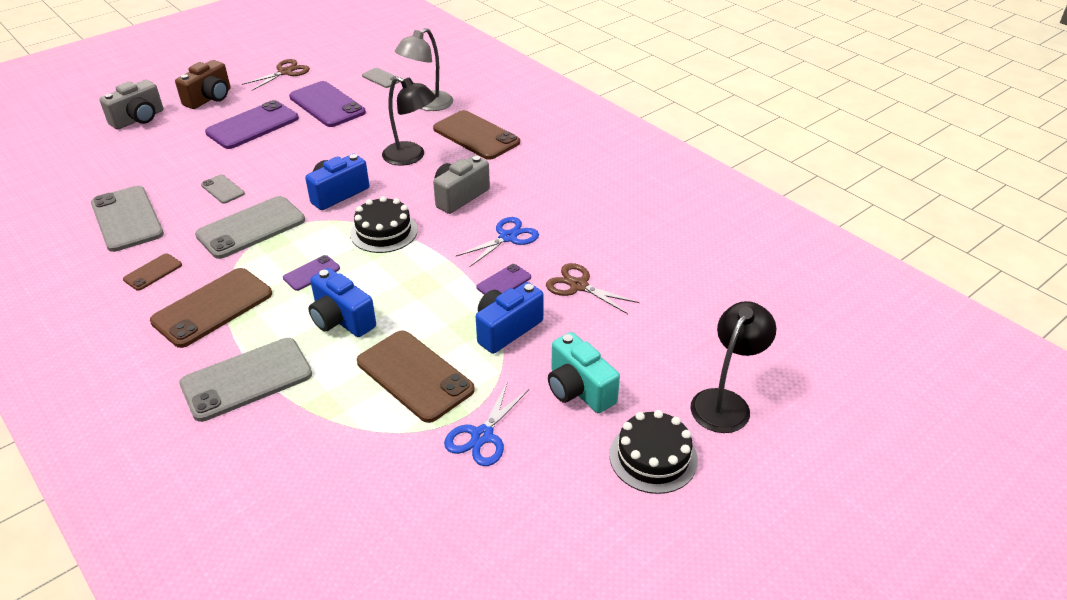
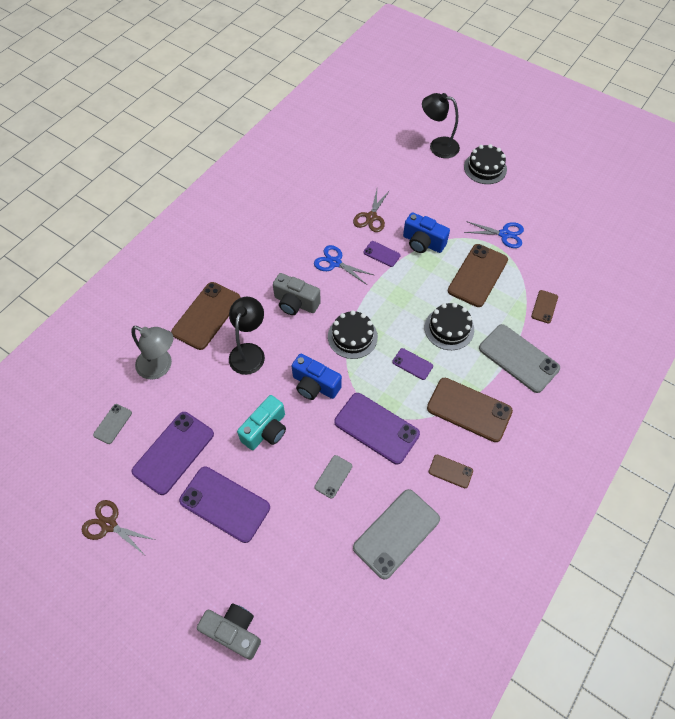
camera: 105 degrees left, 20 degrees up
brown camera [175,60,230,109] -> none
grey phone [195,196,305,259] -> purple phone [334,393,420,464]
blue camera [308,268,376,337] -> black cake [425,303,474,350]
turquoise camera [548,332,620,413] -> turquoise camera moved to [237,395,286,450]
none -> brown phone [531,290,558,323]

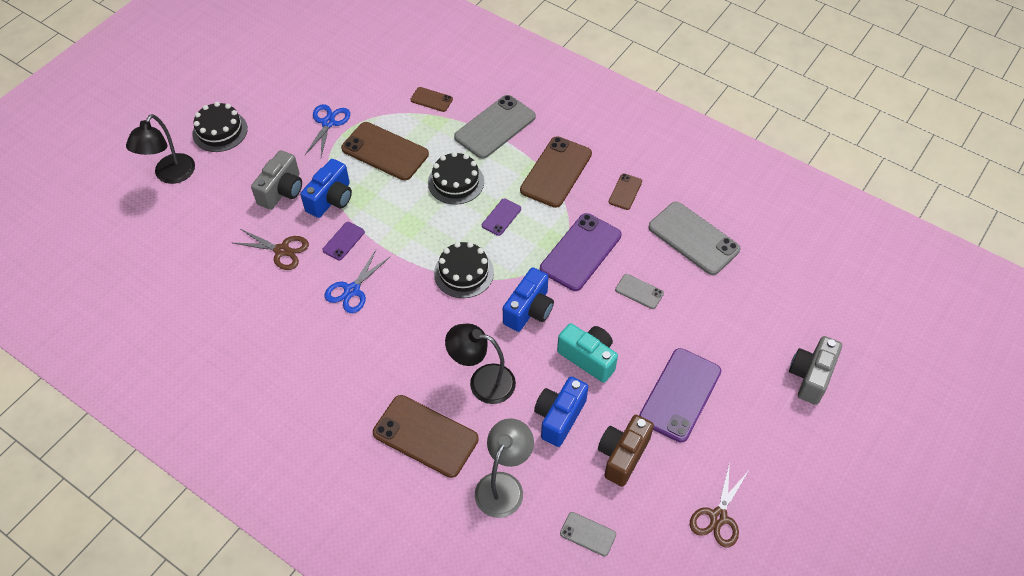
camera: 90 degrees left, 5 degrees down
purple phone [131,412,214,495] -> brown camera [598,415,654,487]
grey camera [273,273,321,315] -> grey camera moved to [251,150,302,210]
none -> blue camera [534,377,588,447]

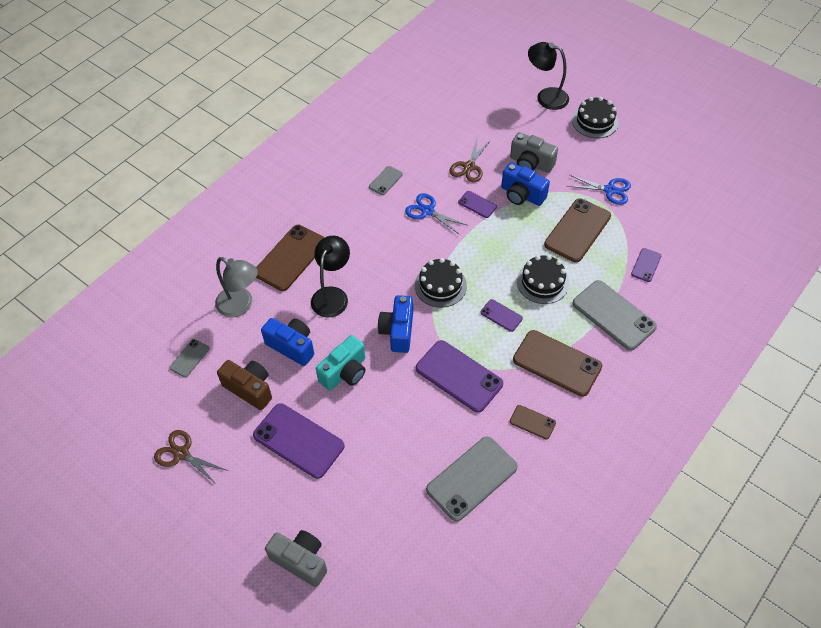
camera: 95 degrees right, 0 degrees up
brown phone [410,87,453,112] -> purple phone [631,248,661,282]
blue camera [503,267,554,332] -> blue camera turned 60 degrees clockwise [378,295,413,353]
grey phone [615,274,664,309] -> grey phone moved to [369,166,403,195]

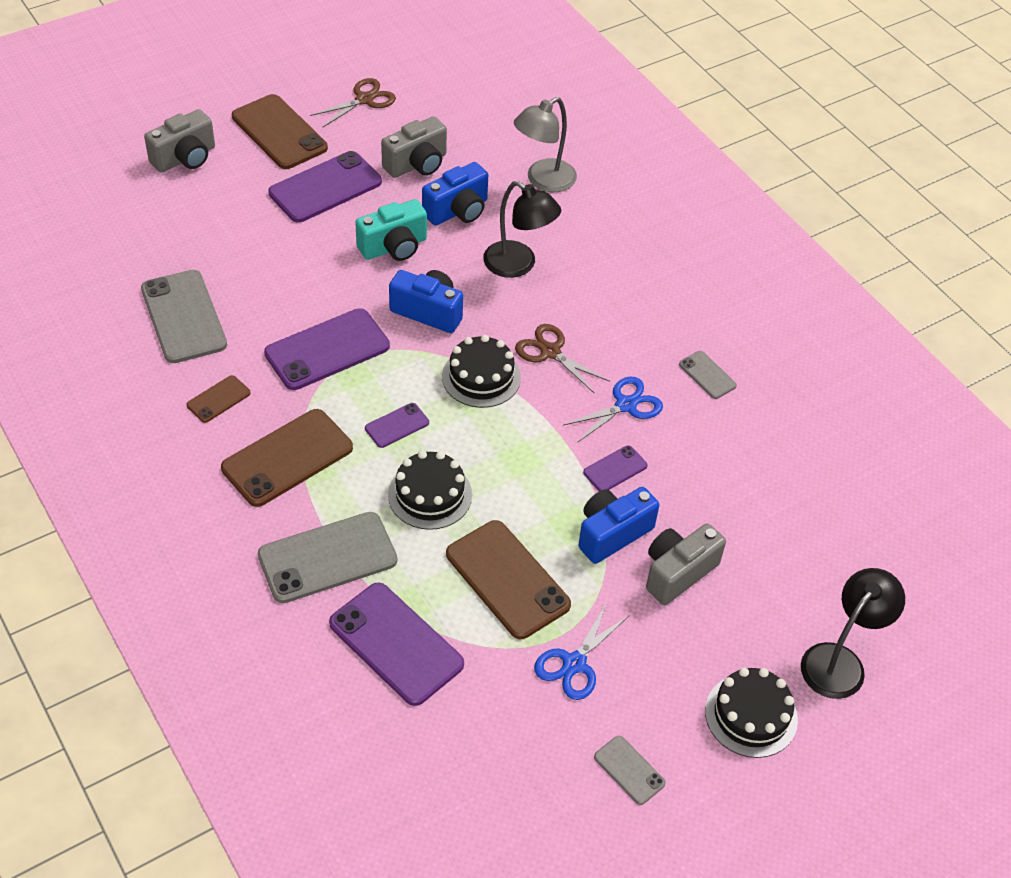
camera: 105 degrees right, 5 degrees down
grey phone [170,339,210,377] -> grey phone moved to [594,736,666,805]
brown camera [217,360,272,410] -> grey camera [381,116,447,178]
brown phone [256,225,325,291] -> brown phone moved to [232,94,328,169]
turquoise camera [316,335,365,391] -> turquoise camera turned 90 degrees counterclockwise [355,199,427,261]
brown scissors [449,137,491,182] -> brown scissors moved to [515,324,610,394]
purple phone [631,248,661,282] -> purple phone [329,582,464,706], size x2.00

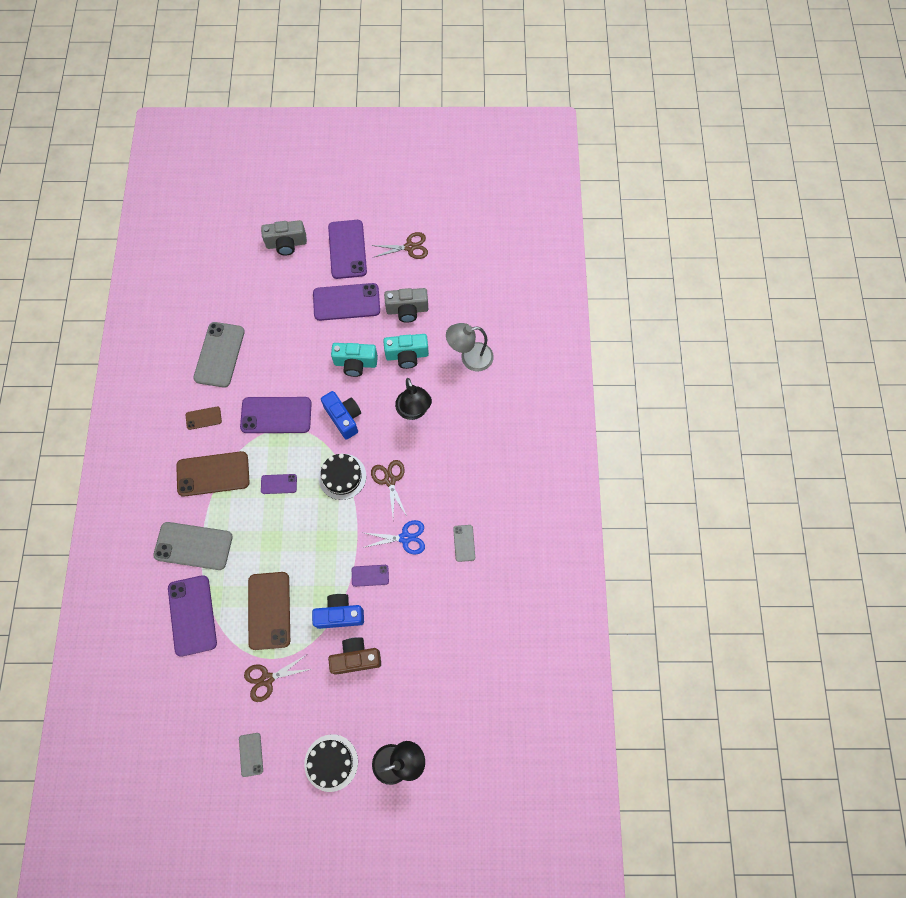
camera: 35 degrees right, 20 degrees up
brown phone [232,94,328,169] -> purple phone [328,220,367,279]
black cake [388,451,472,530] -> none
blue camera [422,162,488,226] -> turquoise camera [383,334,429,369]
blue scissors [534,603,630,700] -> brown scissors [244,655,311,702]
grey camera [646,523,726,605] -> brown camera [328,637,381,675]

